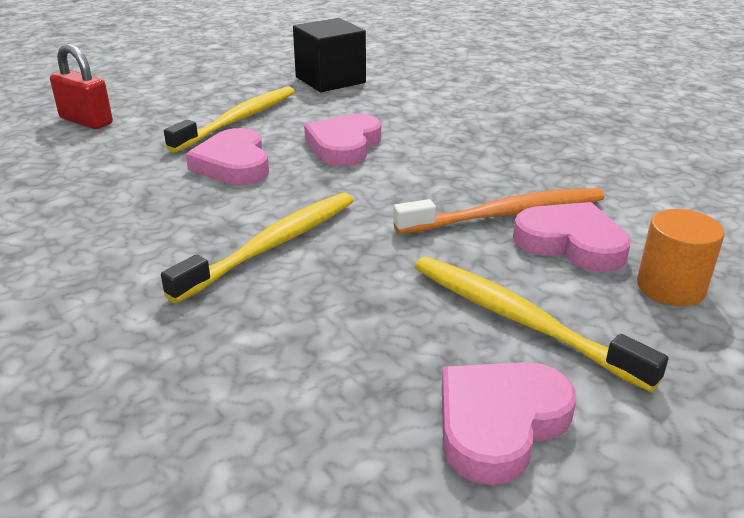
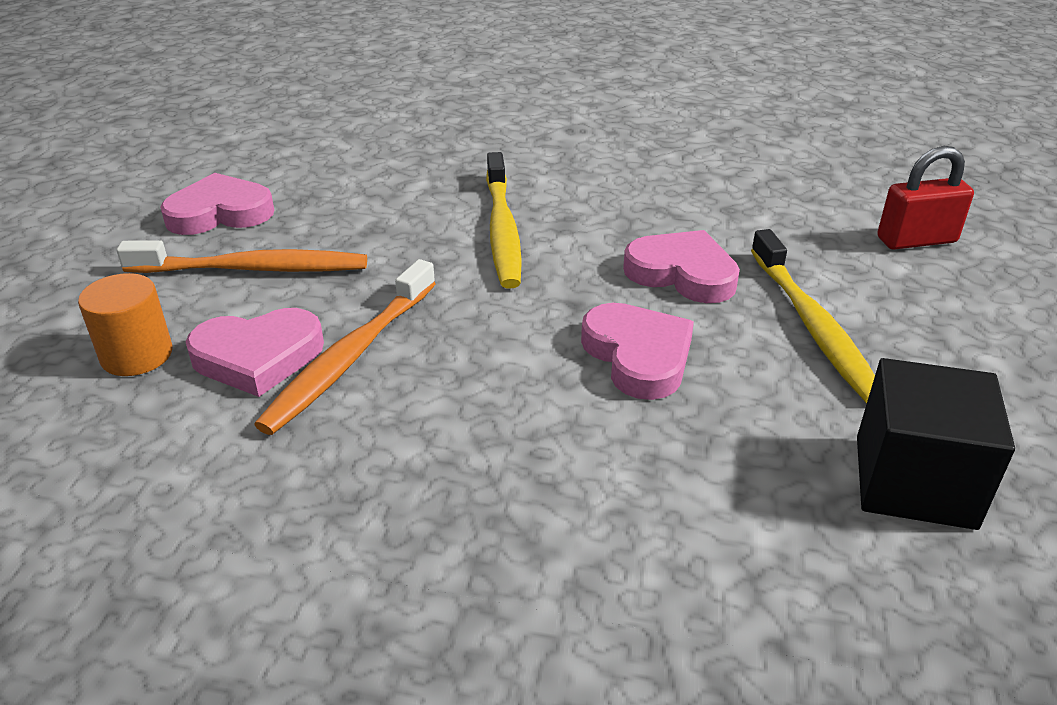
camera: 135 degrees right, 5 degrees up
yellow toothbrush [415,257,669,392] -> orange toothbrush [117,240,367,273]
pink heart [442,362,576,485] -> pink heart turned 105 degrees counterclockwise [160,173,274,235]

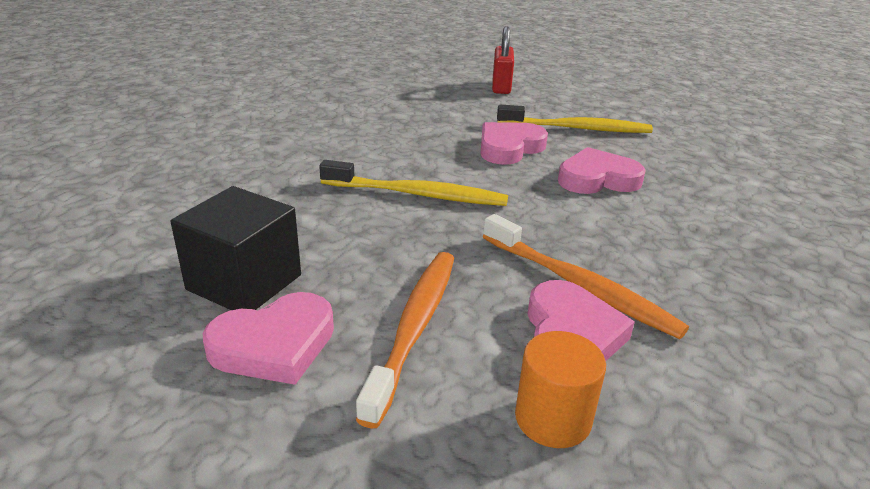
camera: 75 degrees left, 5 degrees down
pink heart [160,173,274,235] -> pink heart turned 120 degrees counterclockwise [203,292,334,385]
black cube [857,358,1015,530] -> black cube moved to [170,186,301,310]

